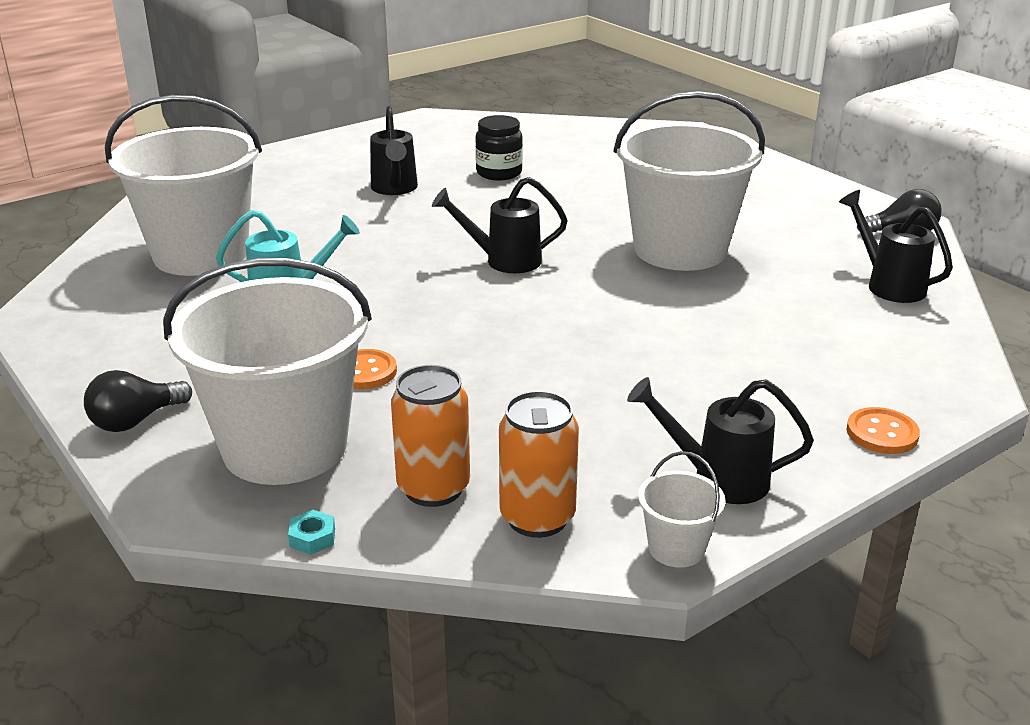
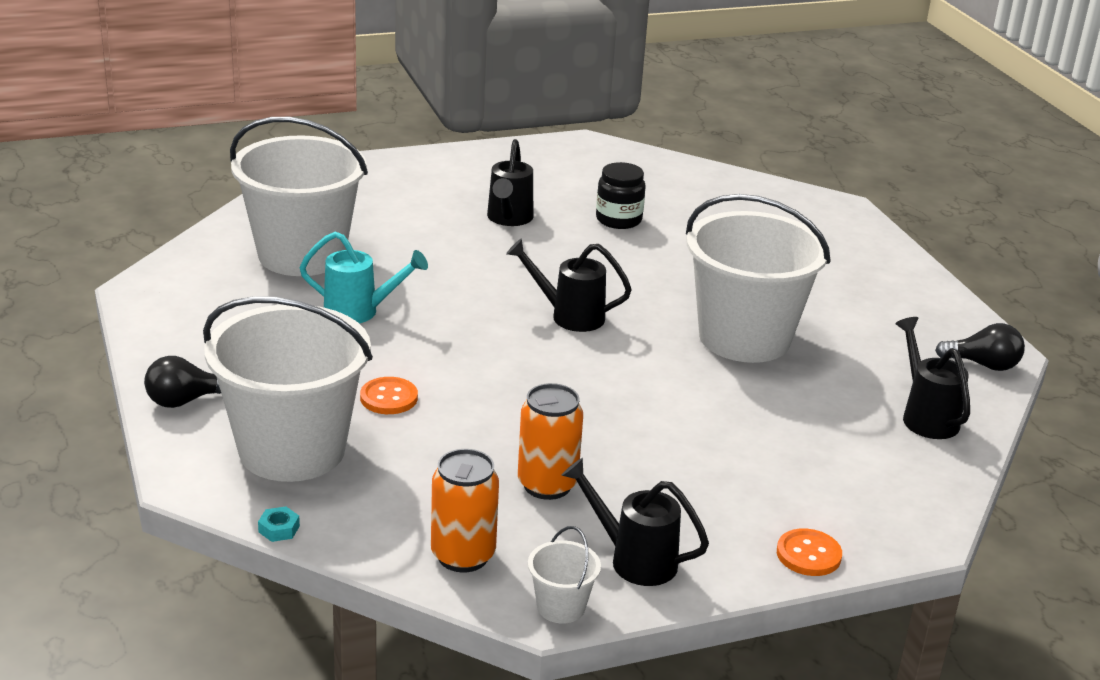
camera: 15 degrees right, 0 degrees up
orange can [391,365,470,507] -> orange can moved to [518,383,583,500]

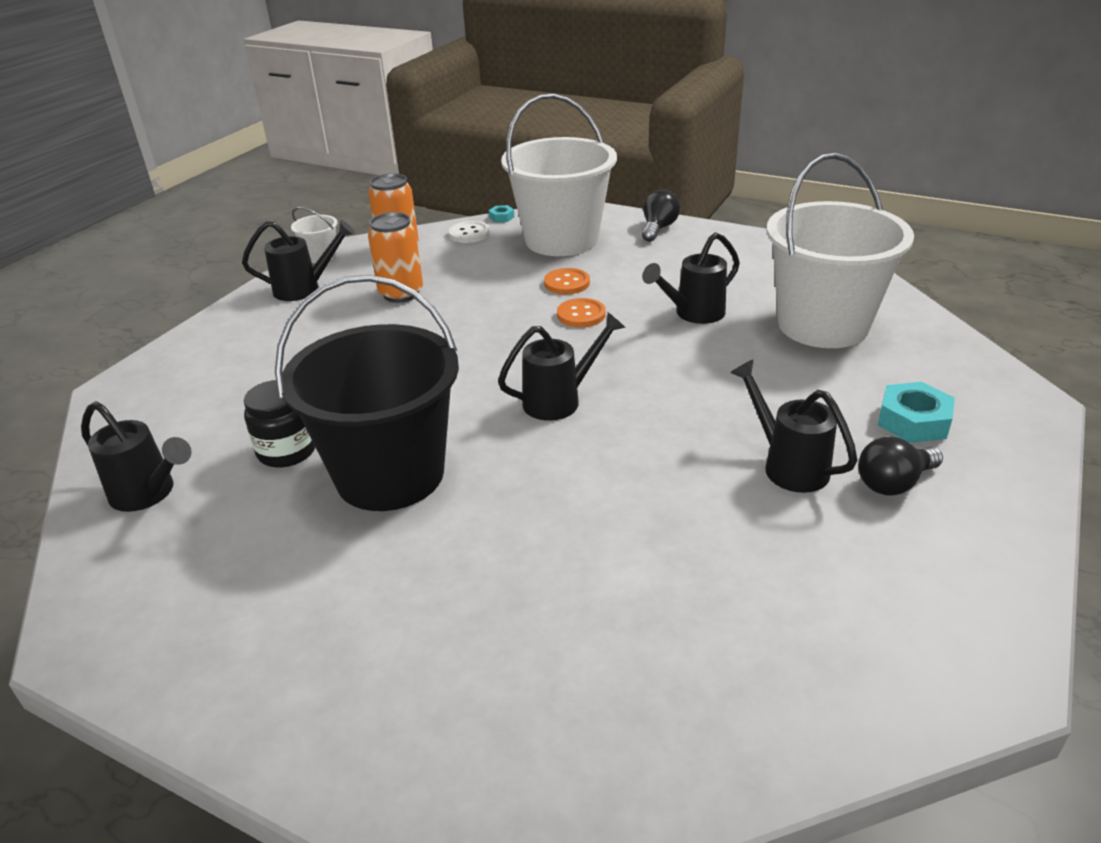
camera: 140 degrees right, 5 degrees up
turquoise watering can [299,231,428,323] -> black watering can [642,232,740,324]
black jar [596,162,646,229] -> black jar moved to [244,380,315,467]
white bucket [686,194,831,363] -> black bucket [275,275,459,511]
orange button [777,529,842,576] -> orange button moved to [557,298,606,327]
black light bulb [935,323,1025,371] -> black light bulb moved to [858,436,943,496]
none -> white button [449,221,490,243]
none -> turquoise nut [878,382,955,443]

